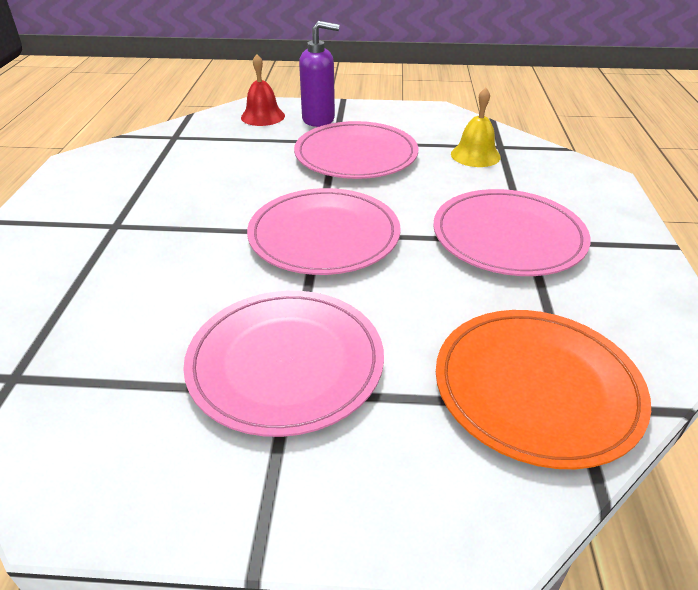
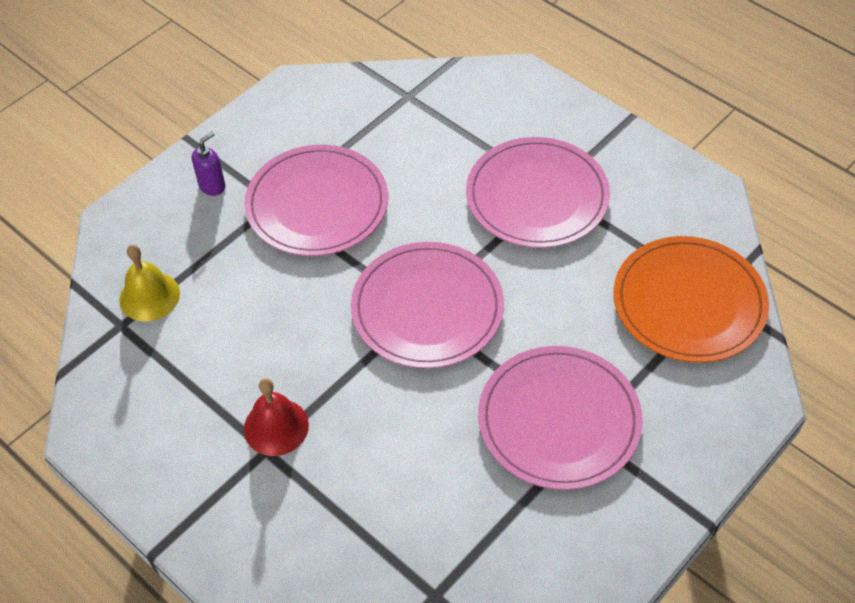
camera: 50 degrees left, 15 degrees up
red bell [241,54,285,126] -> red bell moved to [244,378,309,456]
purple soap dispenser [299,21,340,127] -> purple soap dispenser [192,132,226,196], size x0.58
yellow bell [451,88,501,167] -> yellow bell moved to [119,245,180,321]

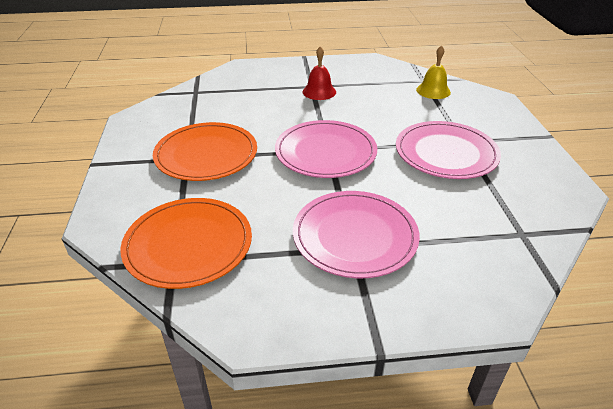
camera: 130 degrees right, 15 degrees down
purple soap dispenser [192,132,226,196] -> none
pink plate [478,346,643,490] -> orange plate [153,122,257,181]

